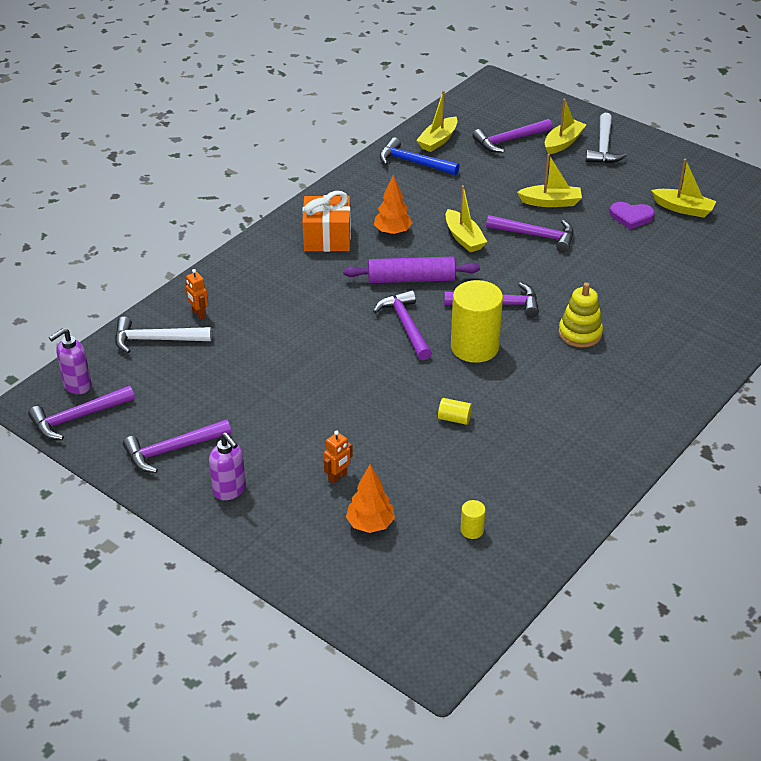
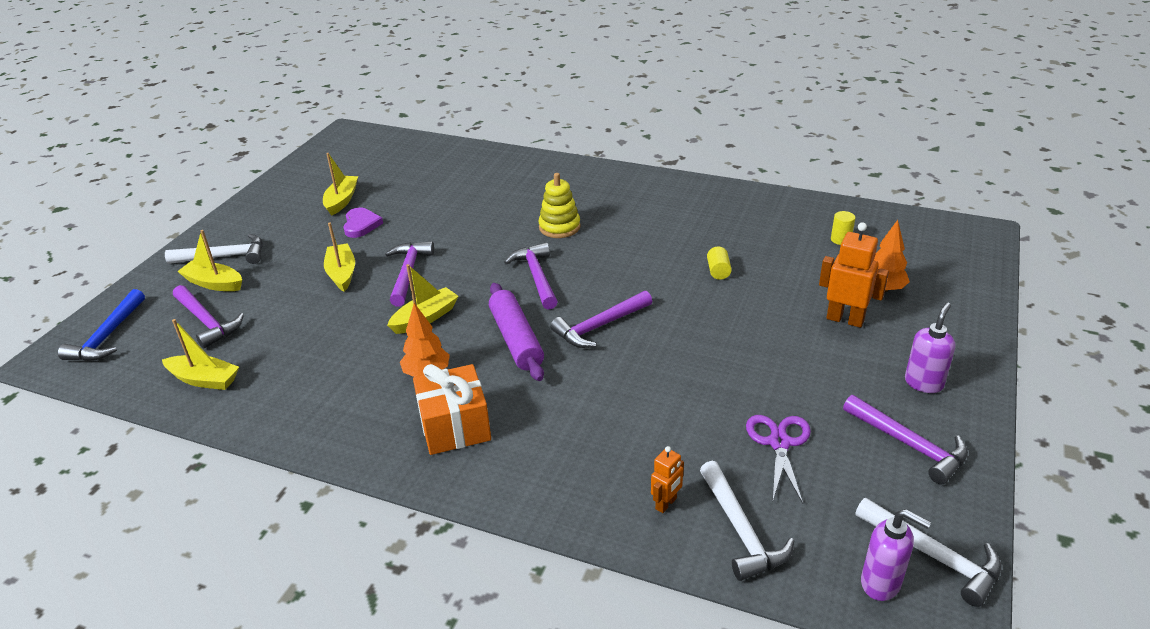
camera: 105 degrees left, 5 degrees down
purple hammer [28,386,135,440] -> white hammer [855,498,1001,607]
orange robot [324,431,353,484] -> orange robot [819,222,889,328], size x1.75
blue hammer [380,137,460,175] -> blue hammer moved to [58,289,145,361]
yellow cylinder [451,280,503,363] -> none
none -> purple scissors [746,415,811,504]

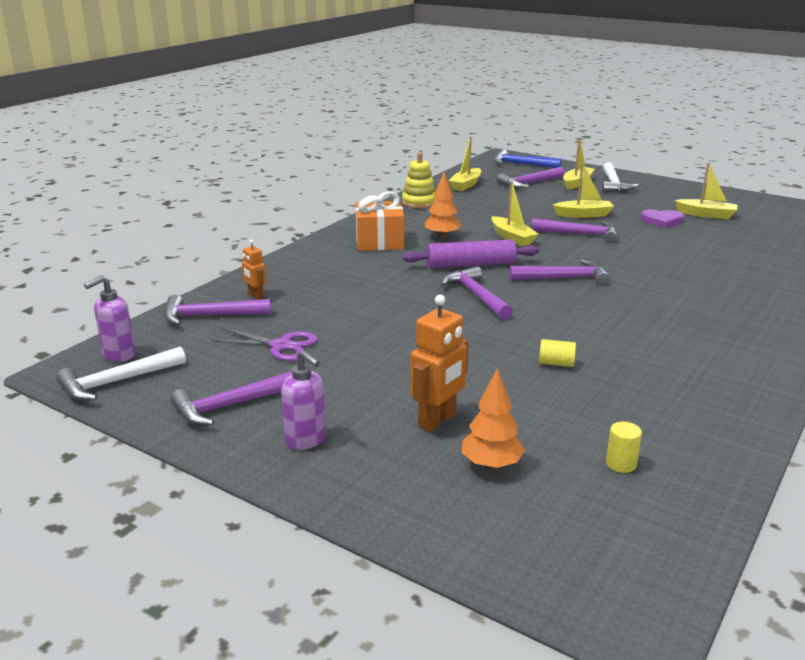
camera: 100 degrees right, 10 degrees down
yellow stacking toy [538,173,580,238] -> yellow stacking toy moved to [402,152,436,208]
white hammer [700,461,794,581] -> purple hammer [164,295,271,325]

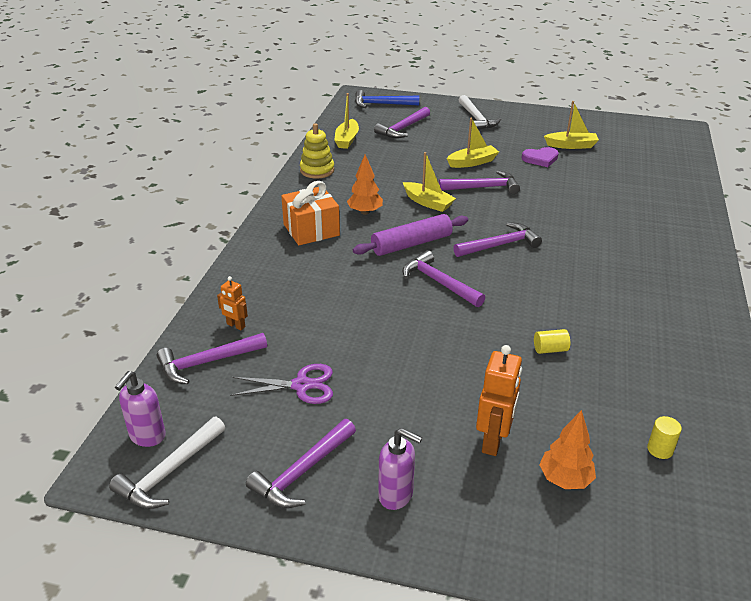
camera: 20 degrees left, 10 degrees up
yellow boat [563,137,595,190] -> none

